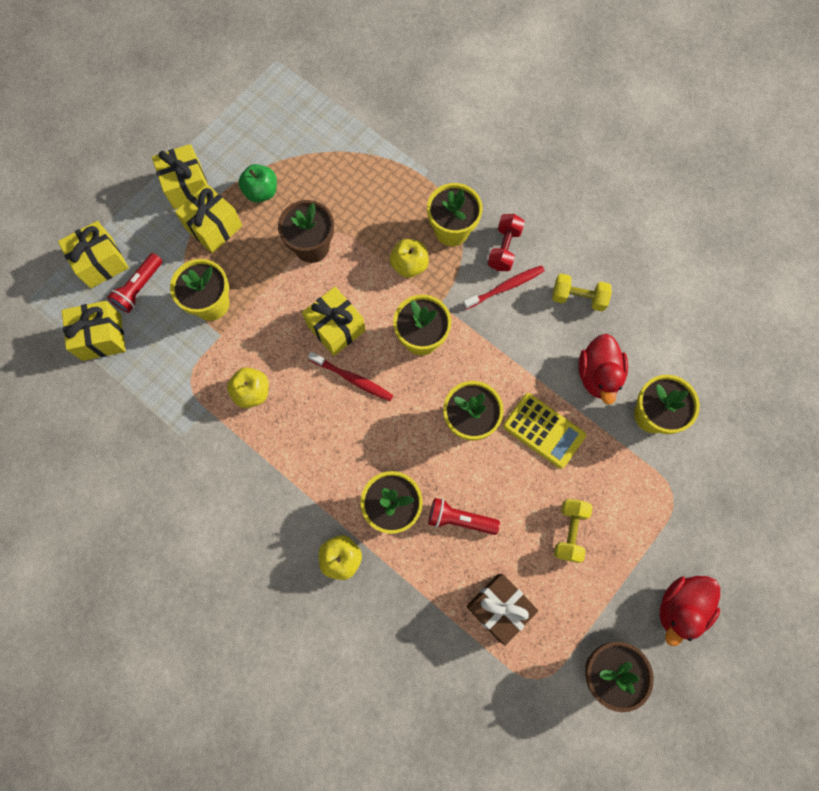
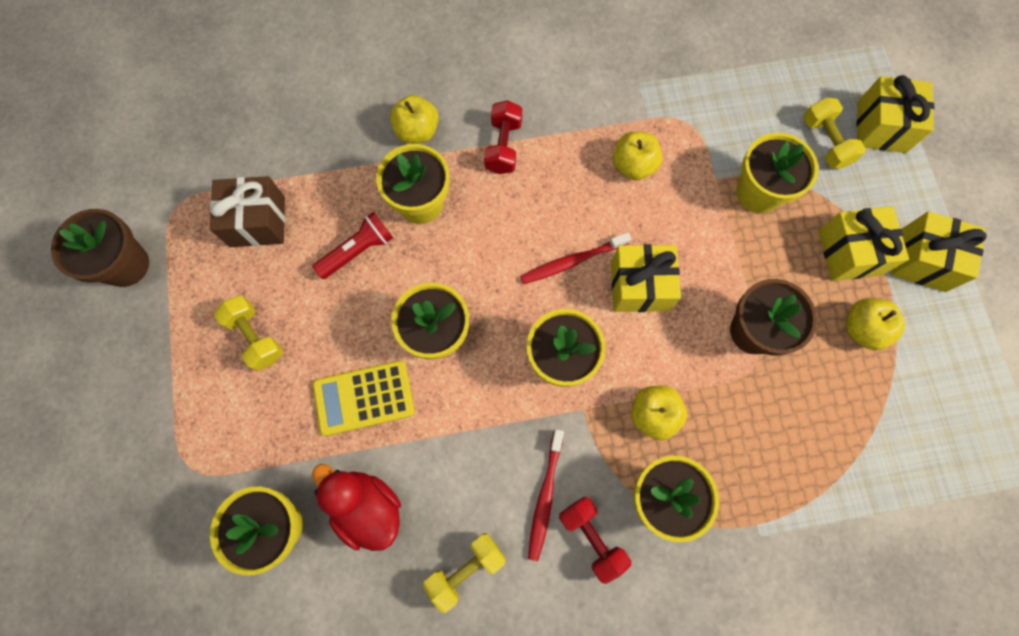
camera: 130 degrees right, 0 degrees up
yellow gift [62,301,126,361] -> none
red flashlight [107,253,162,313] -> yellow dumbbell [803,97,866,169]
green apple [238,164,277,203] -> yellow apple [846,298,905,350]
red duck [659,576,720,646] -> none
none -> red dumbbell [484,100,522,174]

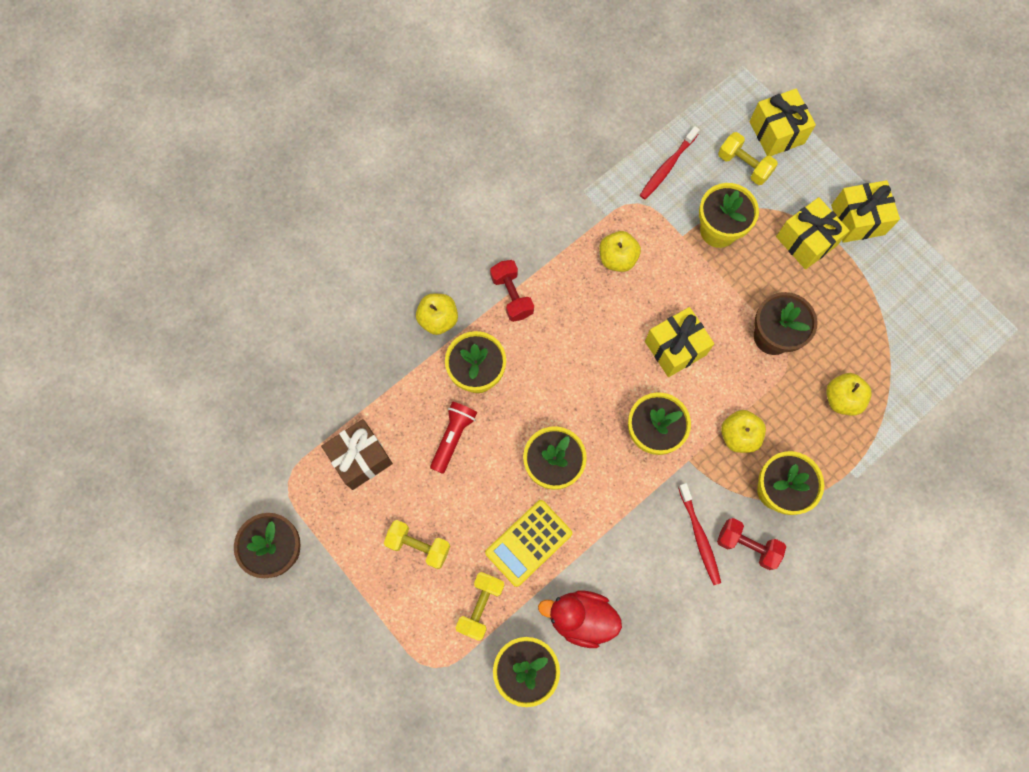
camera: 30 degrees left, 0 degrees up
yellow dumbbell [423,533,506,613] -> yellow dumbbell moved to [456,572,504,641]
red toothbrush [520,232,631,284] -> red toothbrush moved to [640,126,700,200]
yellow apple [846,298,905,350] -> yellow apple moved to [826,373,872,415]

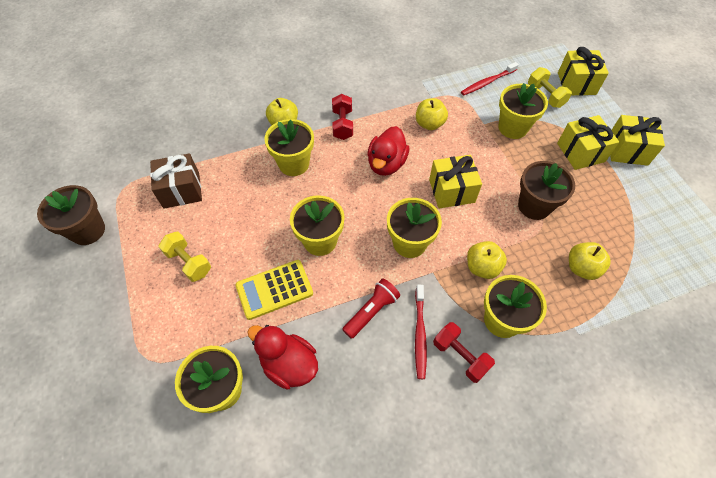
camera: 20 degrees right, 15 degrees down
red flashlight [430,402,477,474] -> red flashlight moved to [342,279,400,339]
yellow dumbbell [456,572,504,641] -> none
none -> red duck [367,126,409,176]

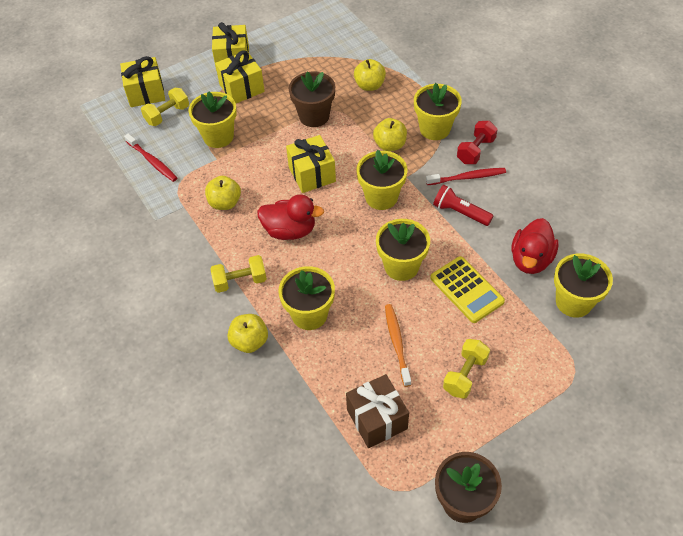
camera: 100 degrees left, 5 degrees down
red dumbbell [332,94,353,140] -> yellow dumbbell [210,255,267,293]
none -> orange toothbrush [385,304,411,387]

